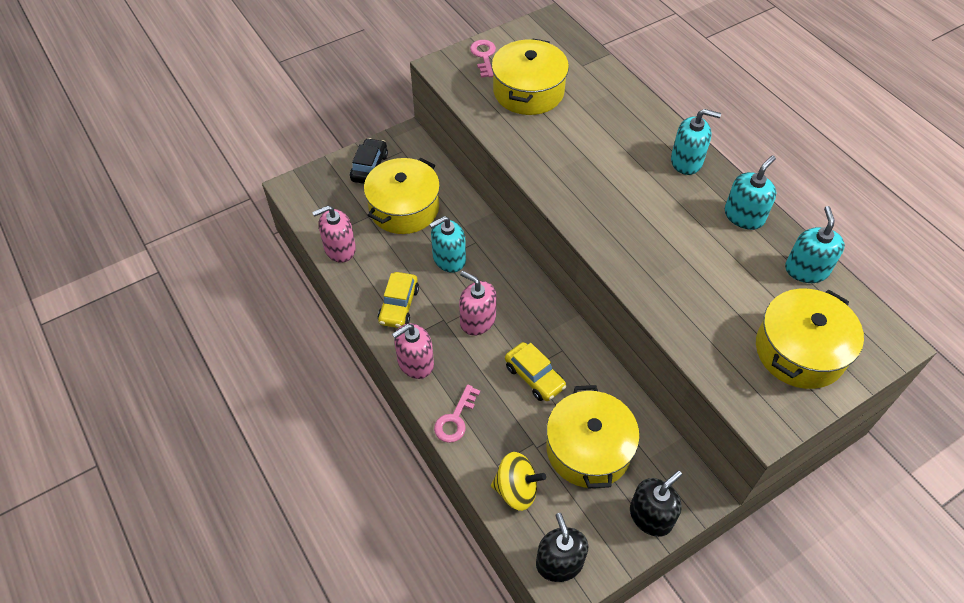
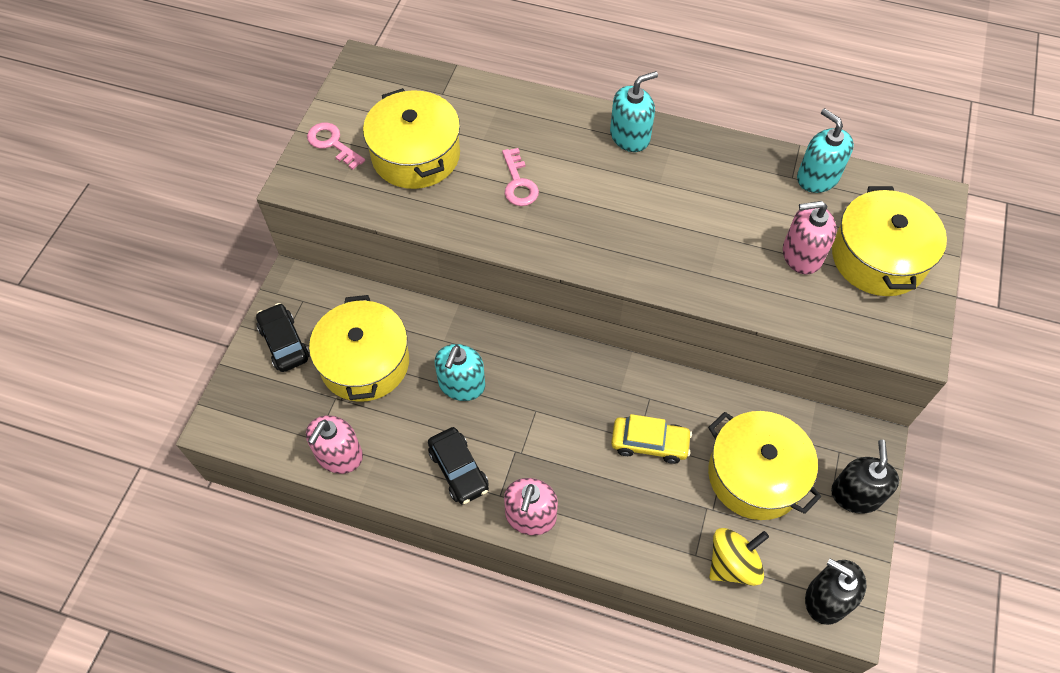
camera: 40 degrees left, 5 degrees up
yellow car [378,272,419,328] -> black car [428,427,489,505]
pink key [434,384,480,443] -> pink key moved to [502,148,539,206]
pink soap dispenser [459,271,496,335] -> pink soap dispenser moved to [783,201,837,275]
turquoise soap dispenser [725,155,777,230] -> none

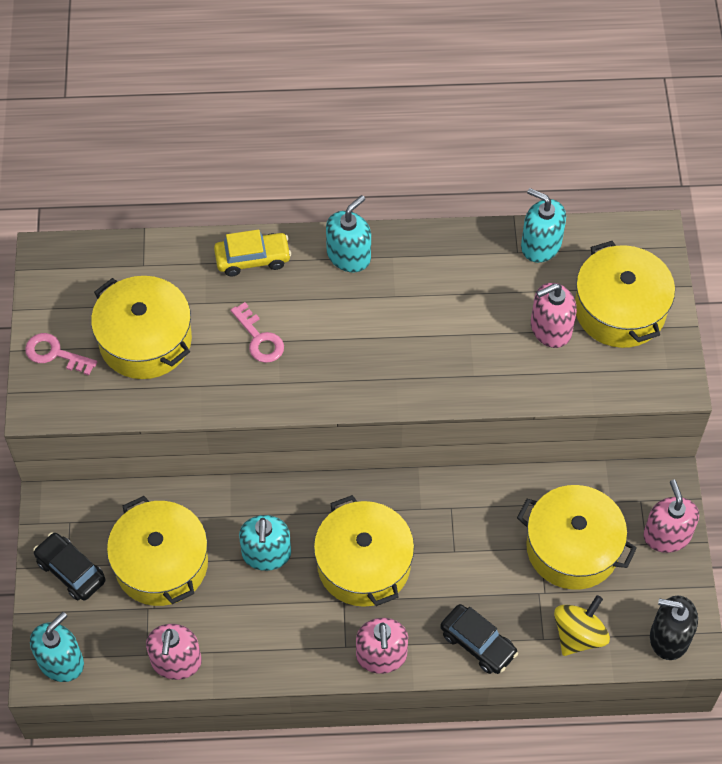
camera: 20 degrees left, 0 degrees up
black car [428,427,489,505] -> black car moved to [440,604,518,674]
yellow car [611,414,692,464] -> yellow car moved to [214,229,291,277]
black soap dispenser [831,440,899,514] -> pink soap dispenser [643,480,699,553]
none -> turquoise soap dispenser [30,612,84,682]
none -> yellow pot [314,495,414,607]

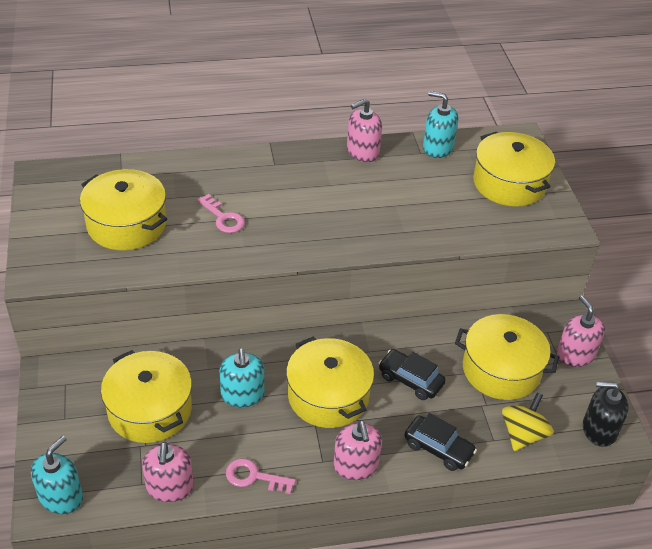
camera: 10 degrees left, 15 degrees down
pink key [25,333,97,375] -> pink key moved to [226,458,296,494]
black car [33,532,106,600] -> black car moved to [379,349,446,400]
yellow car [214,229,291,277] -> none
turquoise soap dispenser [326,195,371,272] -> none
pink soap dispenser [531,283,577,348] -> pink soap dispenser moved to [347,99,382,162]

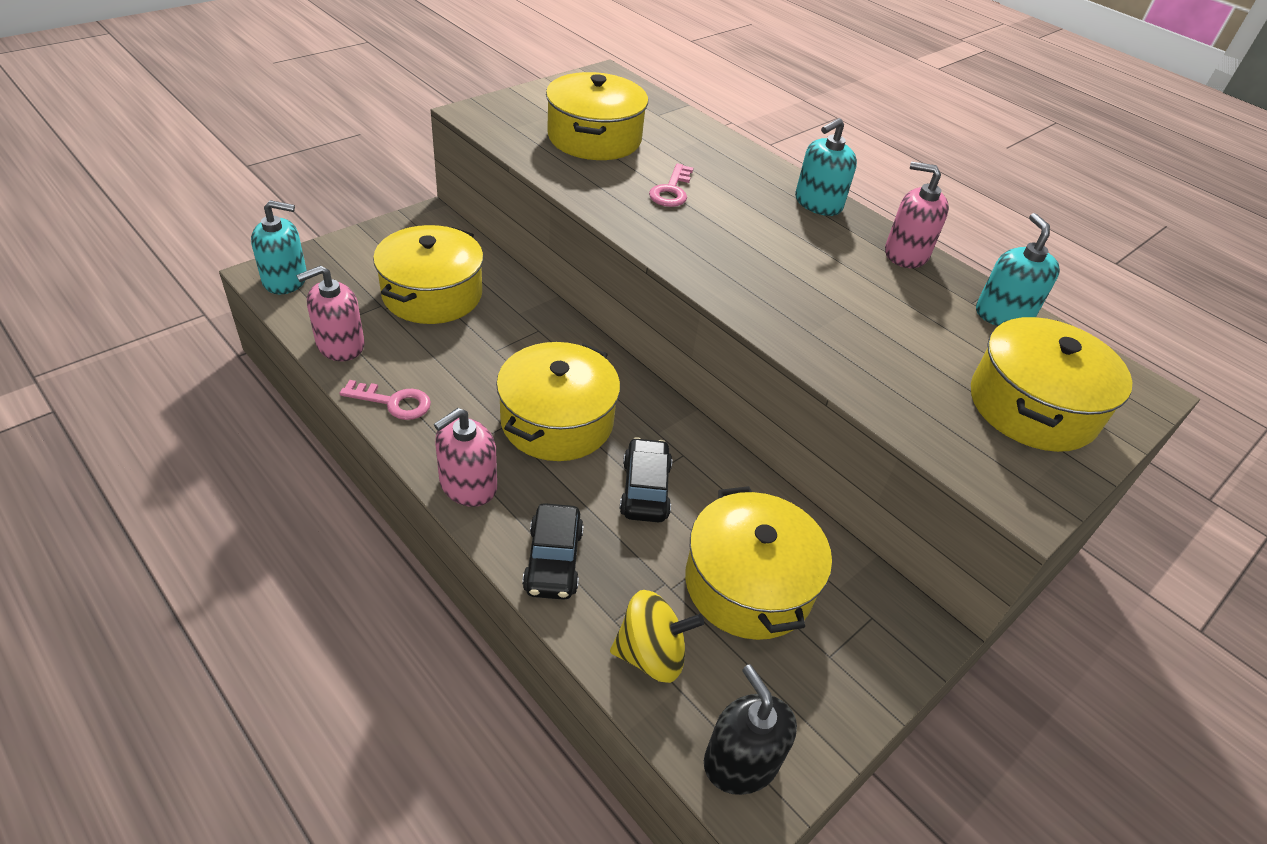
camera: 55 degrees right, 0 degrees up
turquoise soap dispenser [219,348,264,407] -> turquoise soap dispenser moved to [795,118,857,216]
pink key [226,458,296,494] -> pink key turned 120 degrees clockwise [340,380,431,420]
pink soap dispenser [557,295,605,367] -> none

